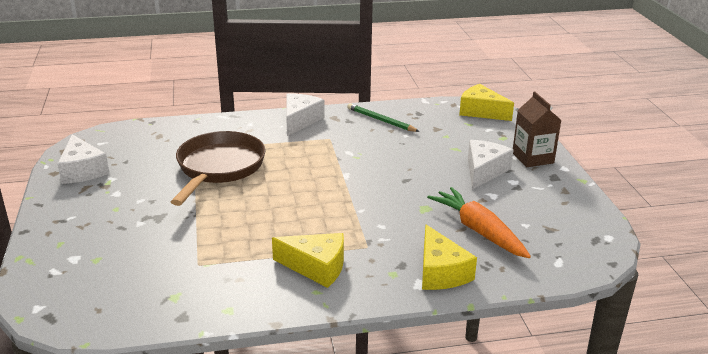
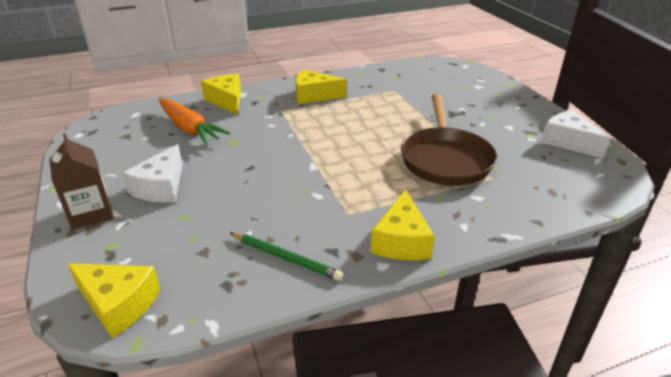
camera: 170 degrees right, 5 degrees up
white cheese [286,93,325,136] -> yellow cheese [371,189,435,260]

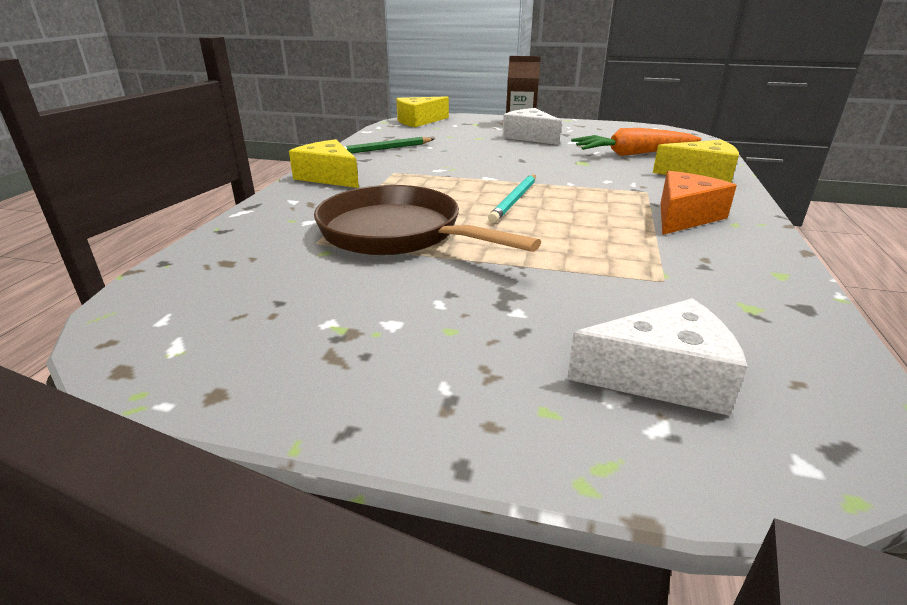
camera: 125 degrees right, 5 degrees down
yellow cheese [296,70,347,104] -> orange cheese [661,171,737,235]
white cheese [541,110,611,159] -> white cheese moved to [567,298,748,416]
none -> turquoise pencil [488,175,536,223]

